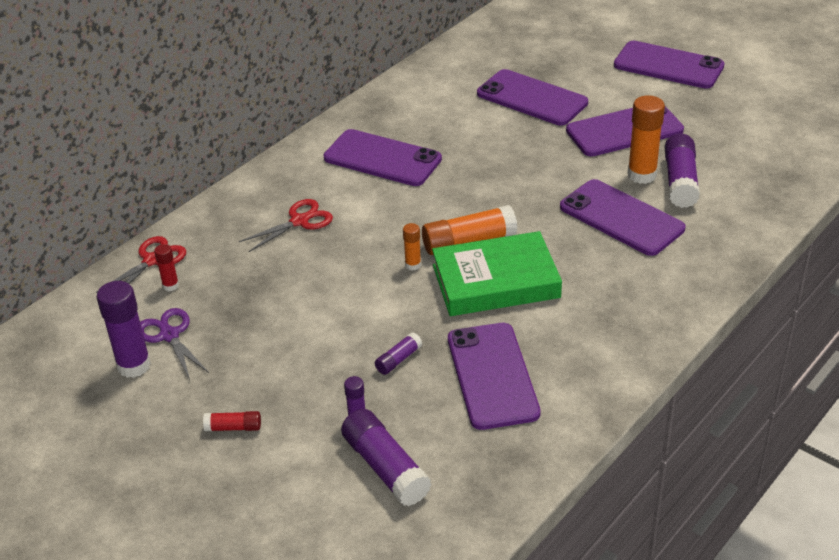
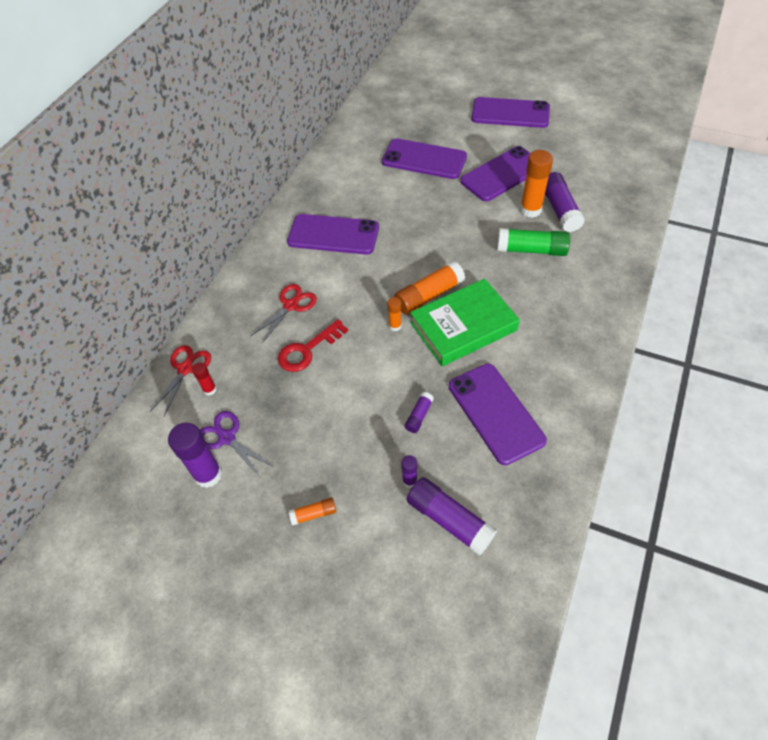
camera: 15 degrees left, 15 degrees up
red glue stick [203,411,261,431] -> orange glue stick [288,498,336,526]
purple phone [560,179,685,256] -> green glue stick [497,228,570,256]
none -> red key [278,319,348,372]

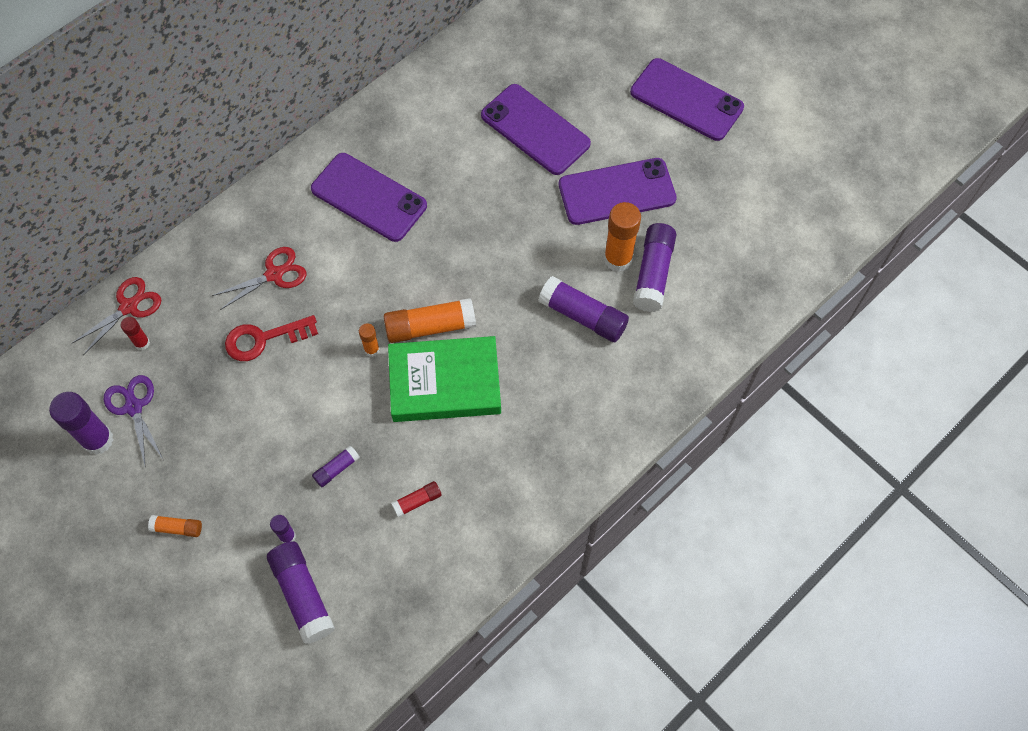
camera: 20 degrees right, 10 degrees up
purple phone [449,364,547,465] -> red glue stick [391,481,442,517]
green glue stick [497,228,570,256] -> purple glue stick [538,276,629,342]

